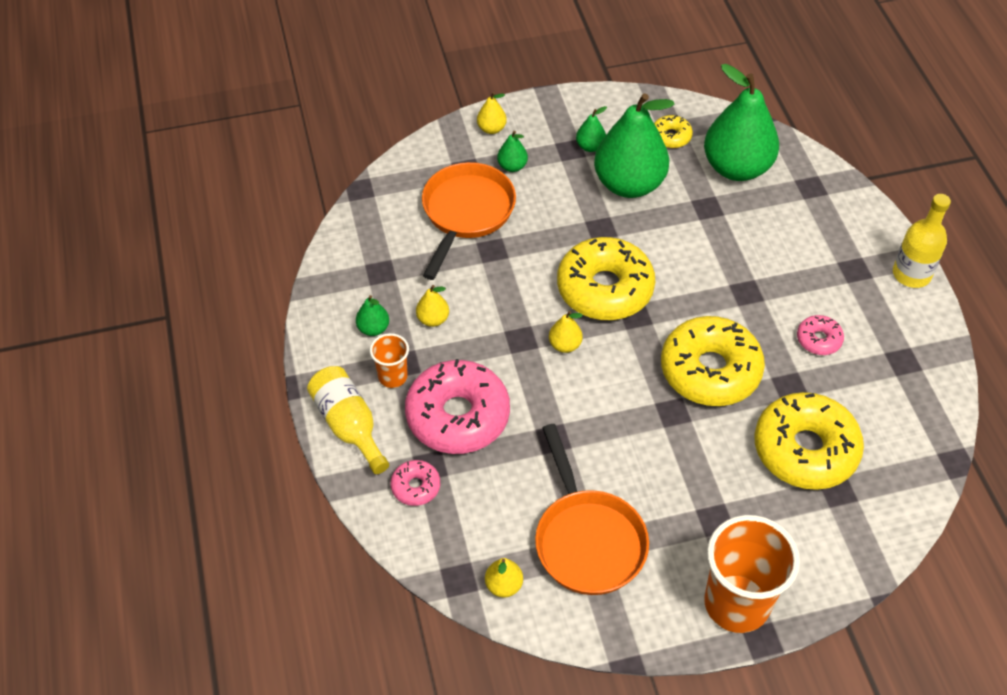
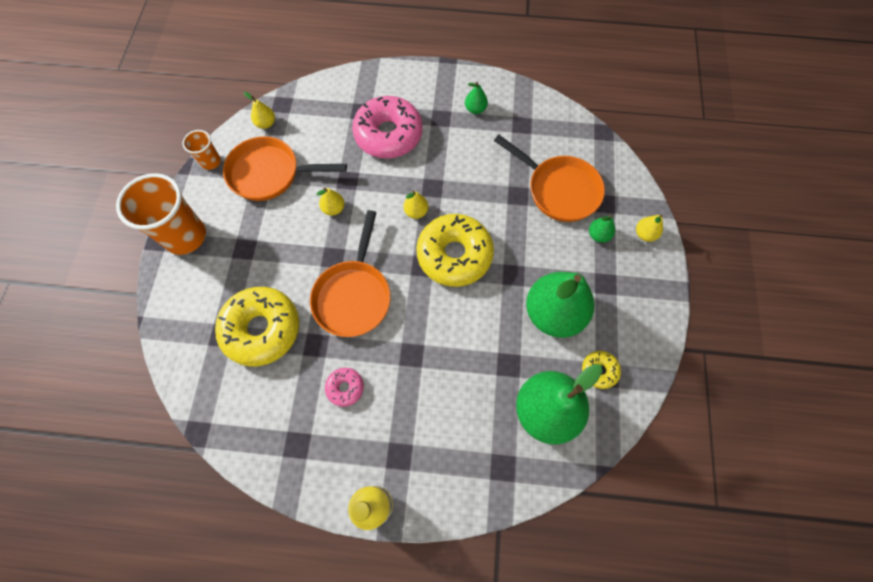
camera: 110 degrees right, 15 degrees up
yellow bottle [307,366,389,474] -> none
orange cup [370,333,409,388] -> orange cup moved to [182,130,221,170]
pink donut [391,460,440,506] -> none
yellow pear [416,285,449,327] -> yellow pear moved to [317,187,345,216]
green pear [576,106,607,152] -> none
yellow donut [661,316,765,406] -> orange pan [310,210,391,337]

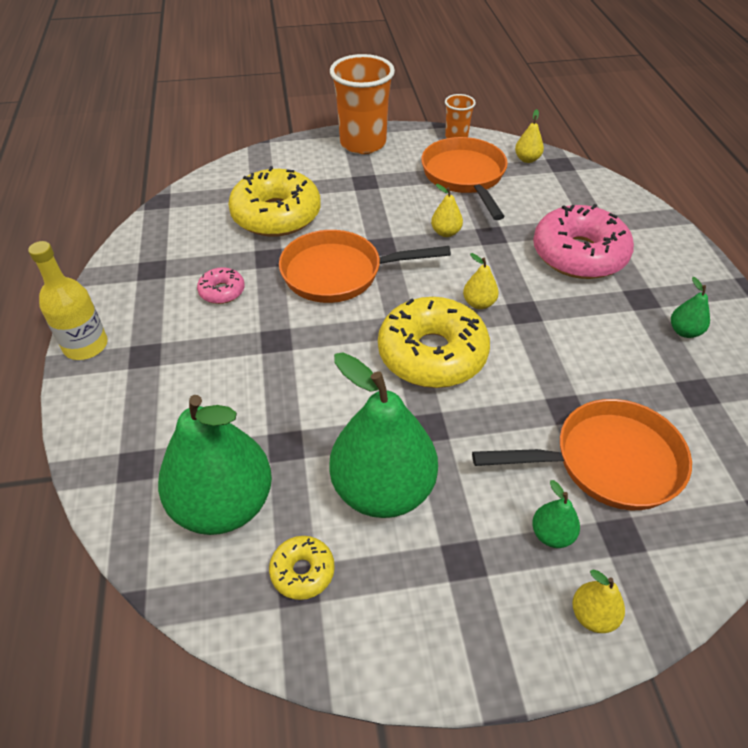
camera: 75 degrees right, 20 degrees down
orange pan [494,135,605,222] -> orange pan turned 120 degrees counterclockwise [472,399,692,510]

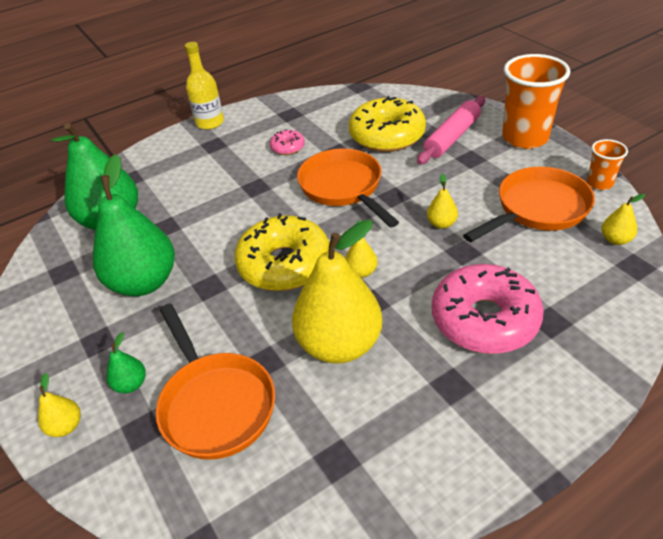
camera: 70 degrees right, 5 degrees down
yellow donut [269,536,335,600] -> none
green pear [671,277,710,338] -> none
none -> yellow pear [292,220,382,363]
none -> pink rolling pin [417,96,485,164]

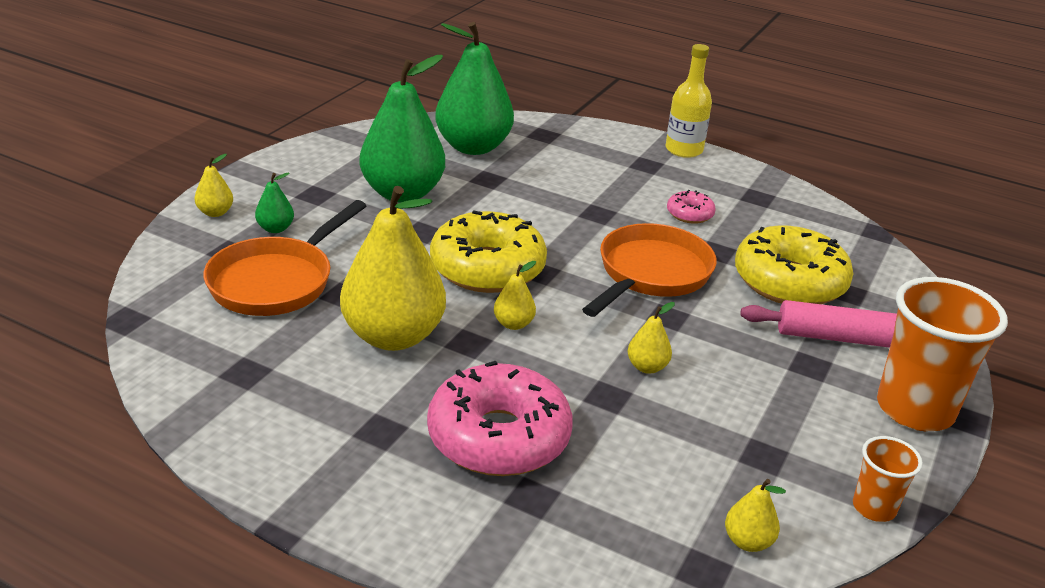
camera: 55 degrees right, 10 degrees down
orange pan [463,167,595,242] -> none

